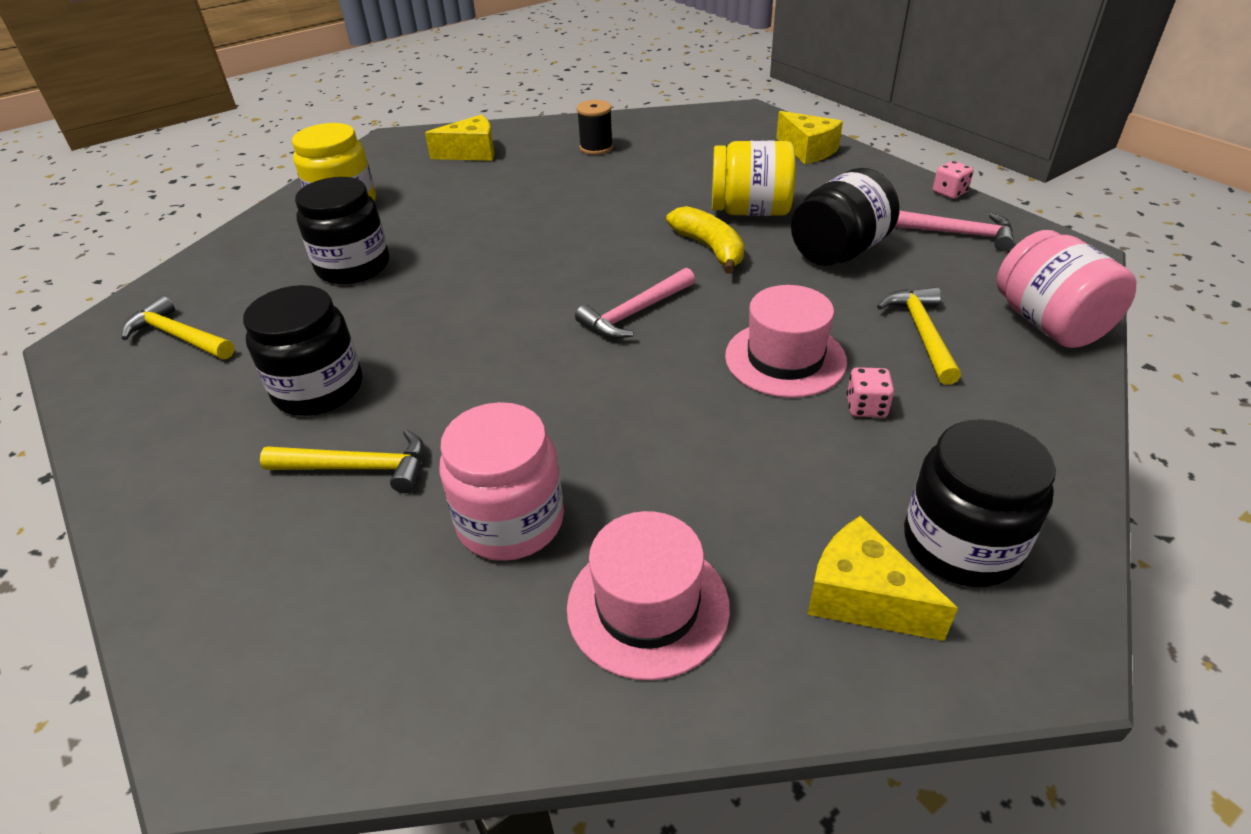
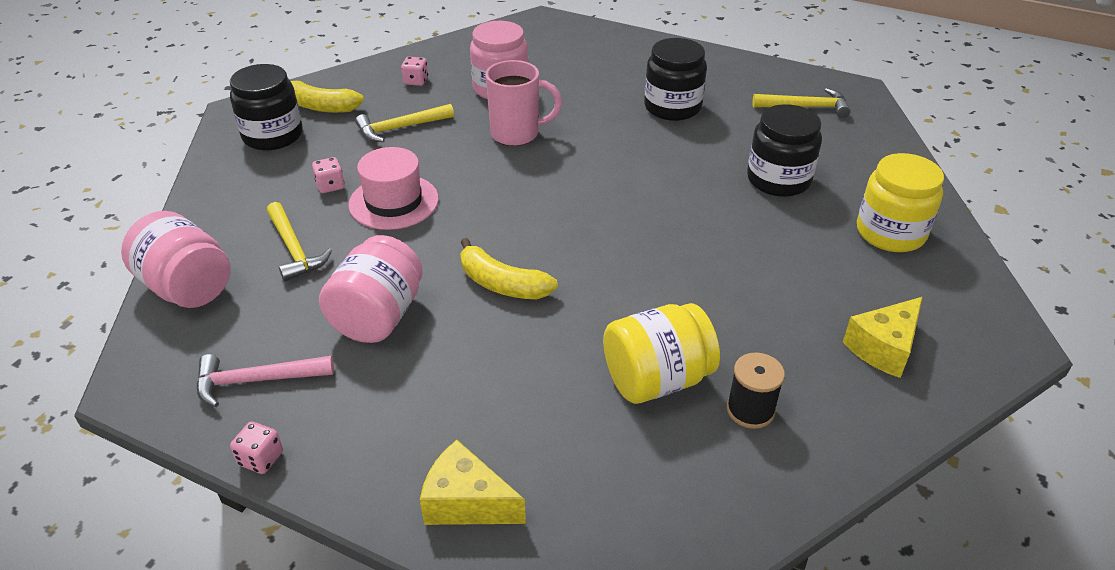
camera: 150 degrees right, 0 degrees up
yellow hammer [260,429,424,493] -> yellow hammer moved to [355,104,454,142]
pink hat [567,511,730,680] -> pink dice [401,57,428,86]
pink hammer [575,268,695,339] -> none
yellow jar [712,140,796,216] -> yellow jar moved to [603,303,720,404]
black jar [791,168,899,266] -> pink jar [319,235,423,343]
yellow cheese [807,516,958,641] -> yellow banana [288,78,364,113]
none -> pink mug [485,60,562,146]

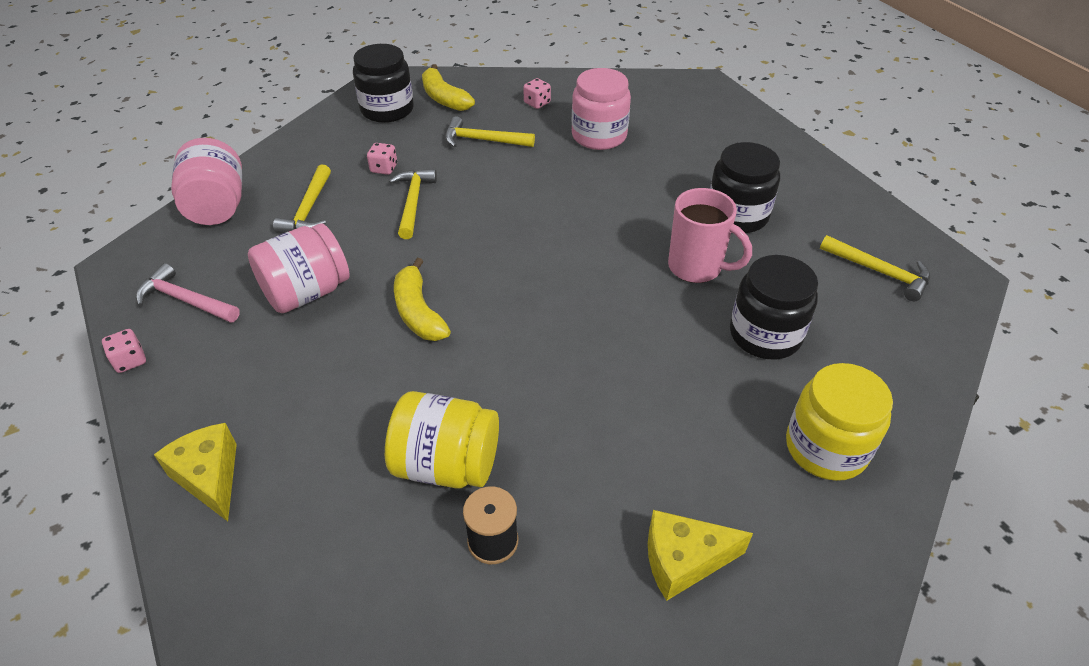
camera: 35 degrees right, 5 degrees up
pink hat [348,147,439,230] -> yellow hammer [389,169,437,239]
pink mug [485,60,562,146] -> pink mug moved to [668,188,752,283]

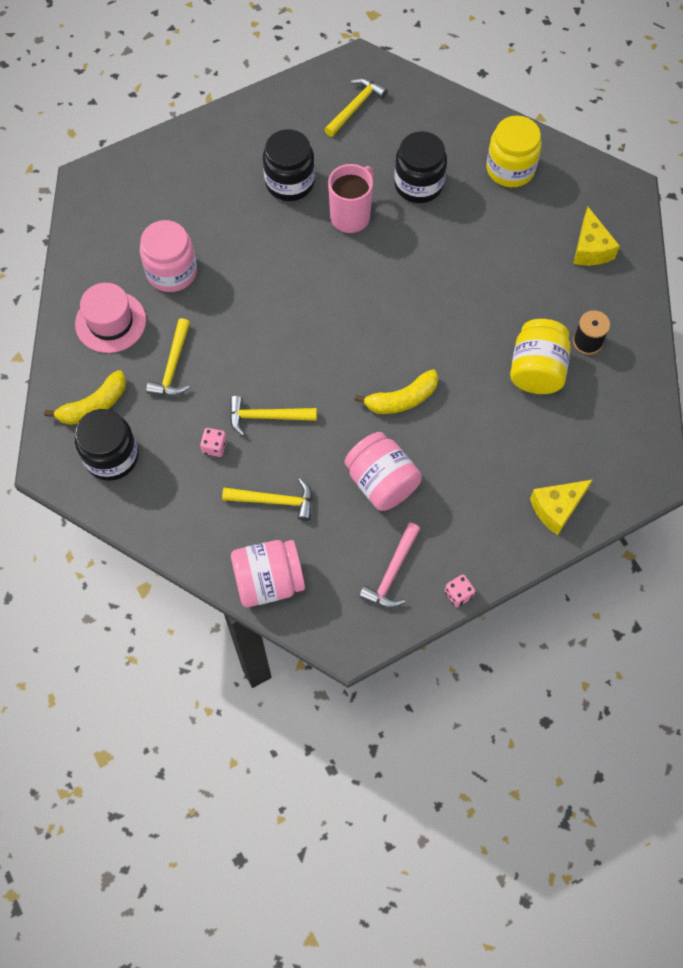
camera: 90 degrees left, 20 degrees up
pink dice [523,78,551,109] -> pink hat [75,283,146,353]

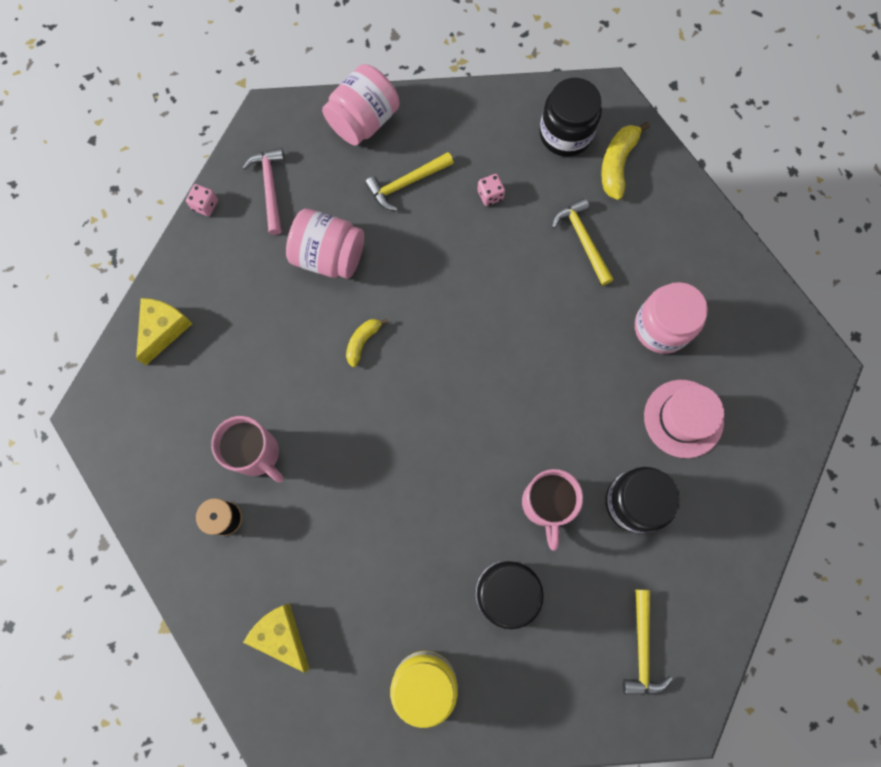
camera: 145 degrees right, 10 degrees up
pink hat [75,283,146,353] -> pink hat moved to [644,380,724,458]
yellow hammer [230,396,317,436] -> none
yellow banana [354,369,438,414] -> yellow banana [346,319,388,367], size x0.63
yellow jar [510,319,571,394] -> pink mug [211,416,284,483]

